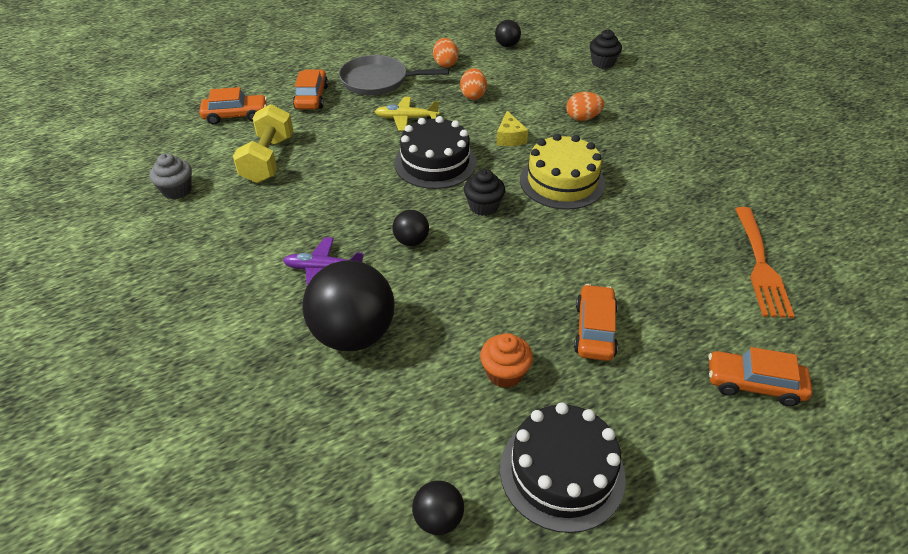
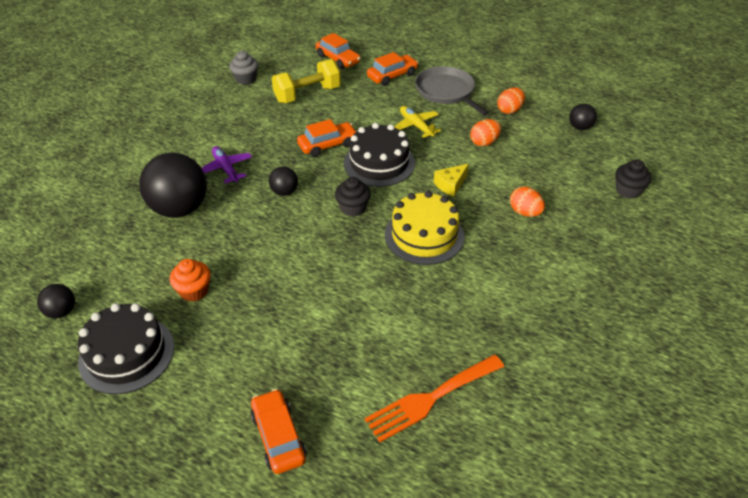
camera: 55 degrees right, 0 degrees up
orange car [574,284,618,361] -> orange car moved to [297,119,357,157]

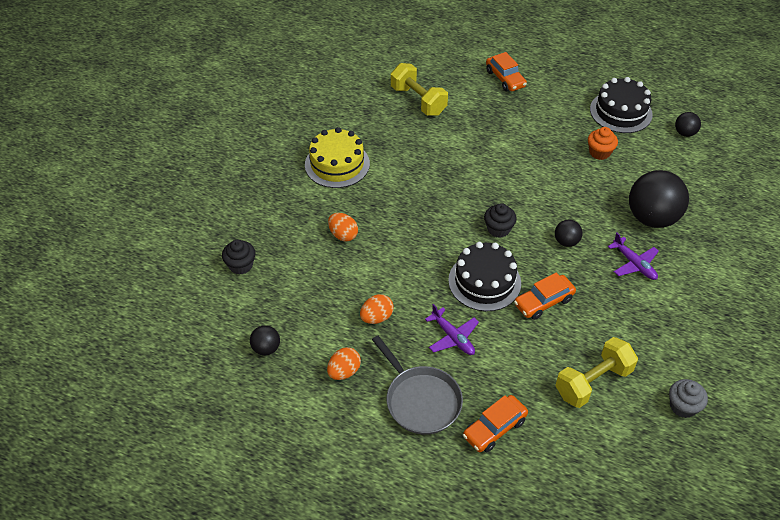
camera: 175 degrees right, 5 degrees up
orange car [316,33,361,69] -> none
orange fork [364,355,504,442] -> yellow dumbbell [391,63,448,116]
yellow cake [385,191,464,265] -> yellow cake moved to [305,127,370,188]
yellow plane [394,106,441,138] -> purple plane [425,304,479,355]
yellow cheese [434,164,469,196] -> none

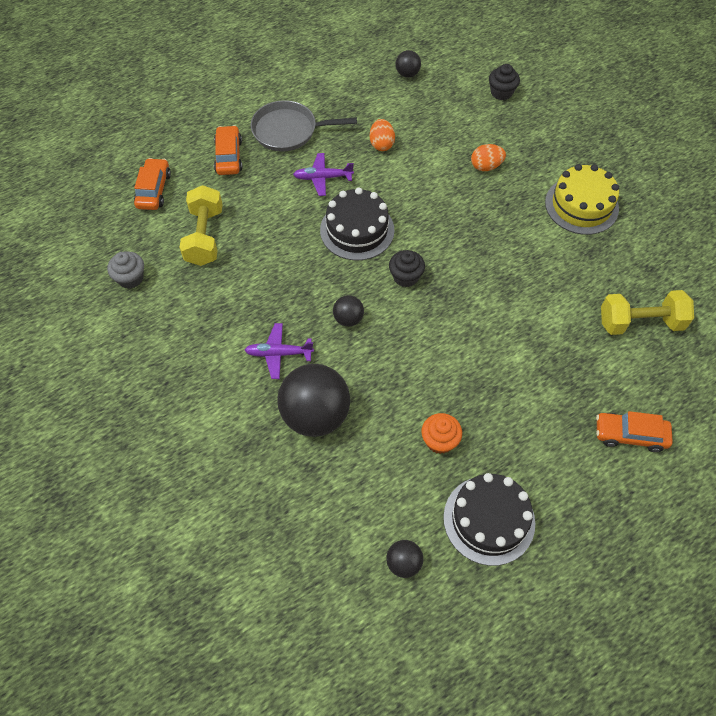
camera: 125 degrees right, 10 degrees up
orange egg [327,347,361,380] -> none
orange car [514,272,576,320] -> orange car moved to [134,158,171,210]

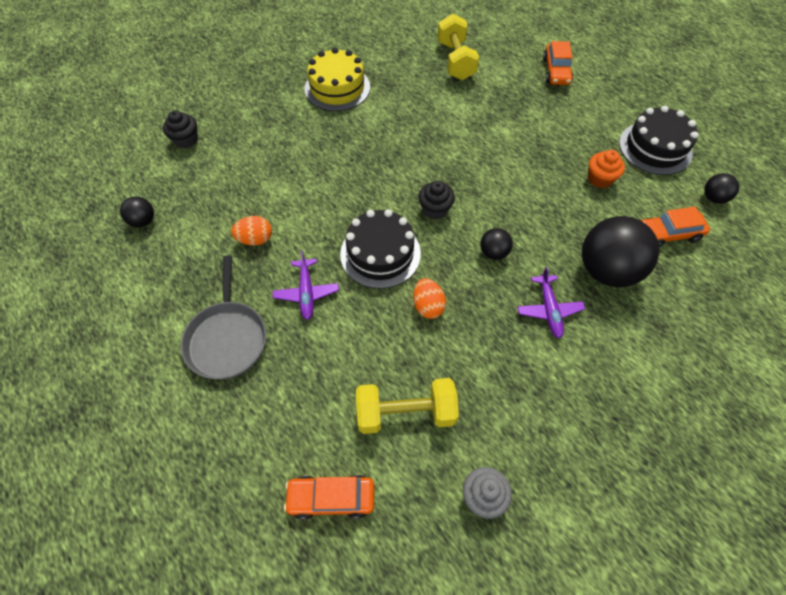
camera: 95 degrees left, 0 degrees up
orange car [214,125,242,175] -> orange car moved to [641,207,710,247]
orange egg [471,144,506,171] -> orange egg moved to [413,278,446,319]

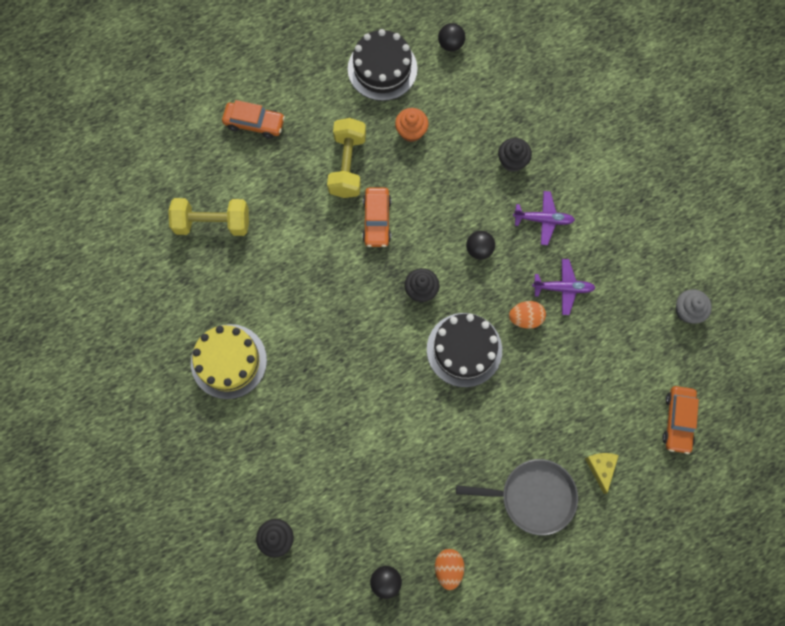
camera: 80 degrees left, 15 degrees up
orange egg [231,216,272,246] -> orange egg moved to [435,549,464,590]
purple plane [273,250,339,320] -> purple plane moved to [532,259,596,315]
yellow dumbbell [356,378,459,434] -> yellow dumbbell moved to [327,118,366,198]
black ball [582,216,659,288] -> black cupcake [498,138,532,172]
orange car [641,207,710,247] -> orange car moved to [362,188,391,247]
none -> yellow cheese [585,453,619,494]

